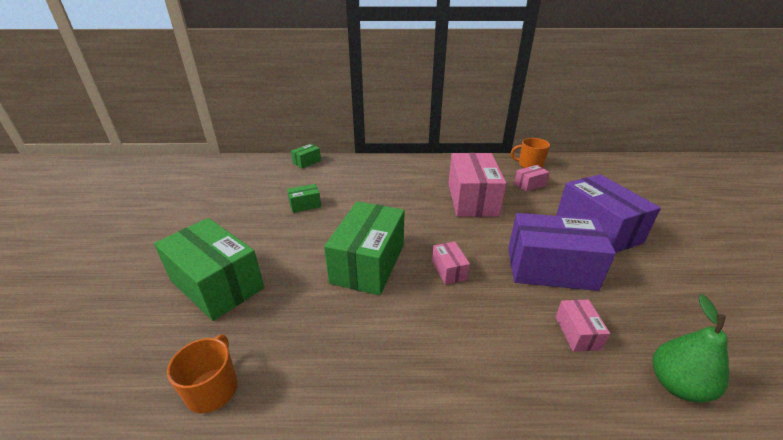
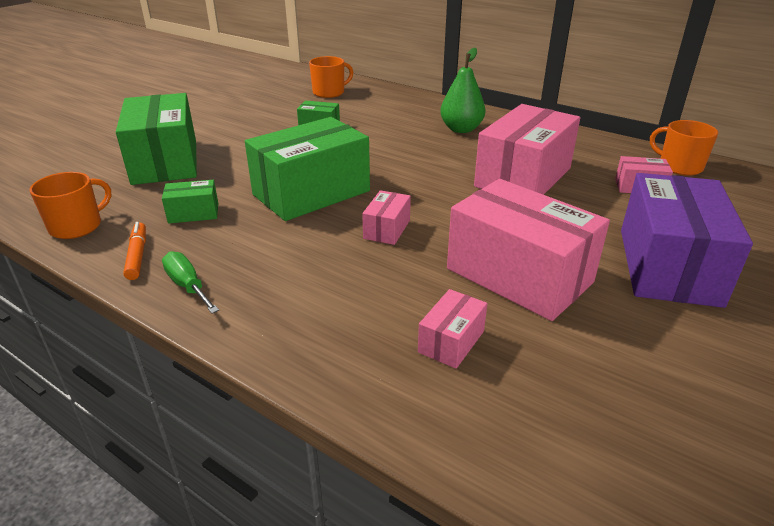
camera: 35 degrees right, 0 degrees up
green box [291,144,321,168] -> green box moved to [162,180,218,224]
purple box [508,213,616,291] -> pink box [447,179,610,321]
green pear [653,294,729,402] -> green pear moved to [440,48,486,133]
none -> orange marker [123,222,146,280]
none -> green screwdriver [162,251,219,313]
none -> orange mug [309,56,353,98]

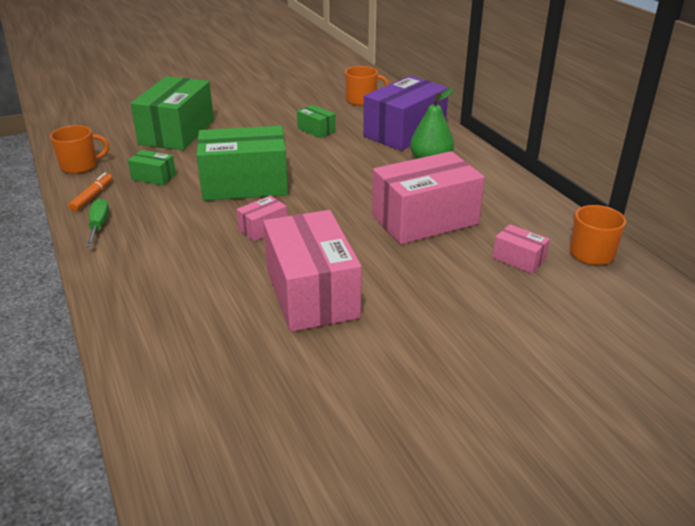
camera: 30 degrees right, 0 degrees up
pink box [418,289,488,369] -> none
purple box [621,173,753,308] -> purple box moved to [363,76,449,151]

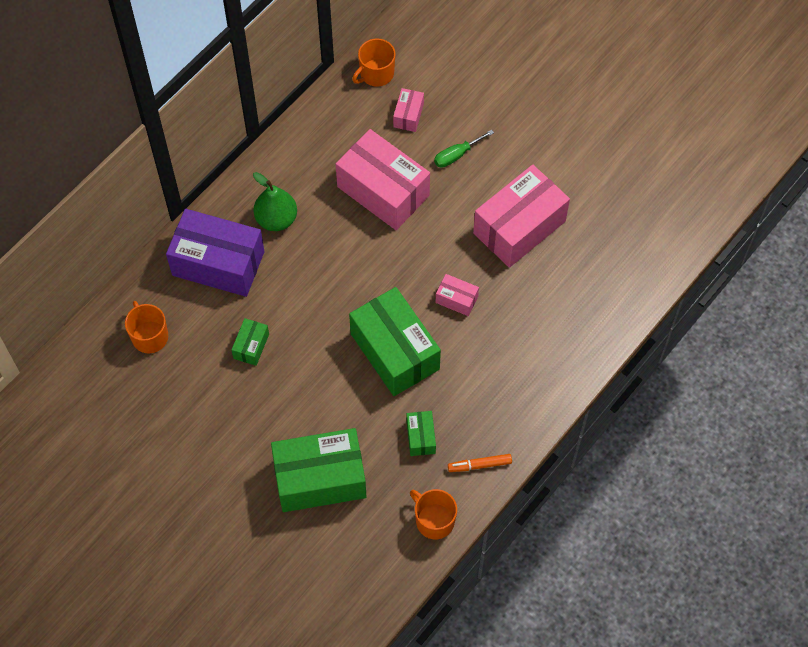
camera: 115 degrees left, 30 degrees up
green screwdriver [86,199,109,247] -> green screwdriver moved to [434,130,494,168]

